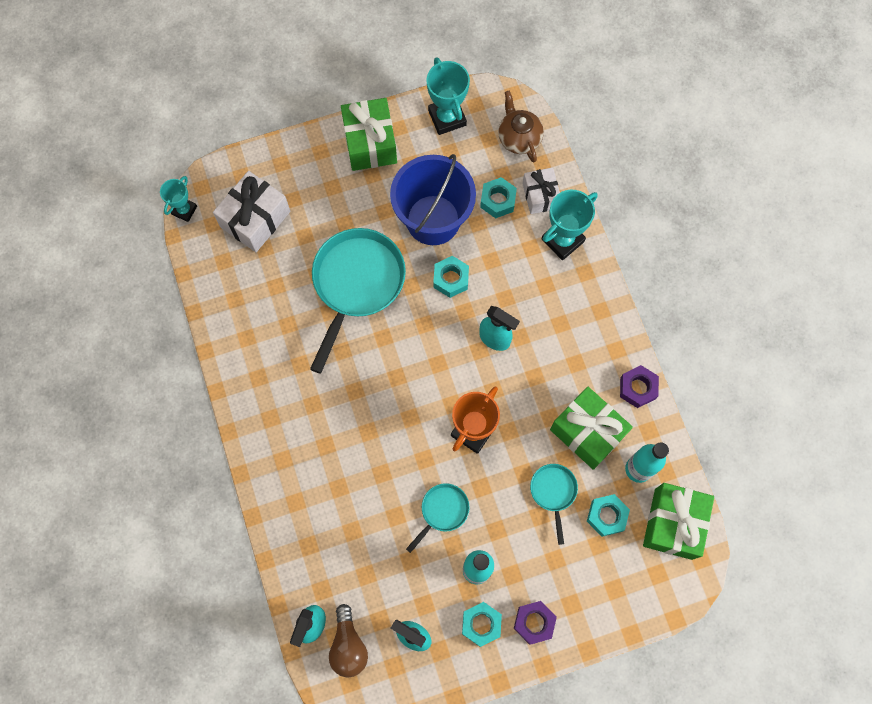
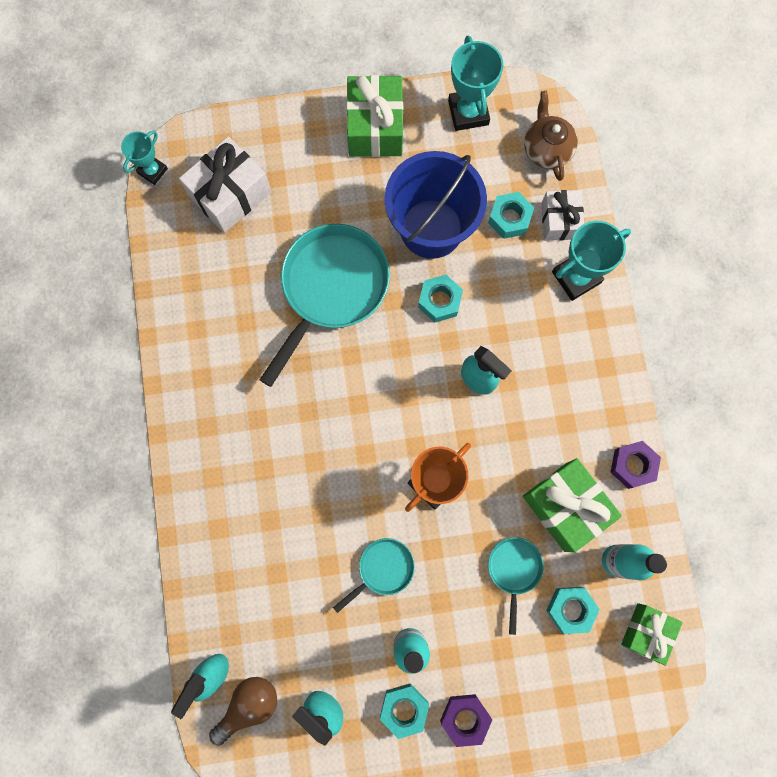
camera: 10 degrees right, 5 degrees up
brown light bulb [329,604,368,677] -> brown light bulb turned 135 degrees counterclockwise [209,677,277,746]
green gift [643,483,714,560] -> green gift [621,603,682,666], size x0.64

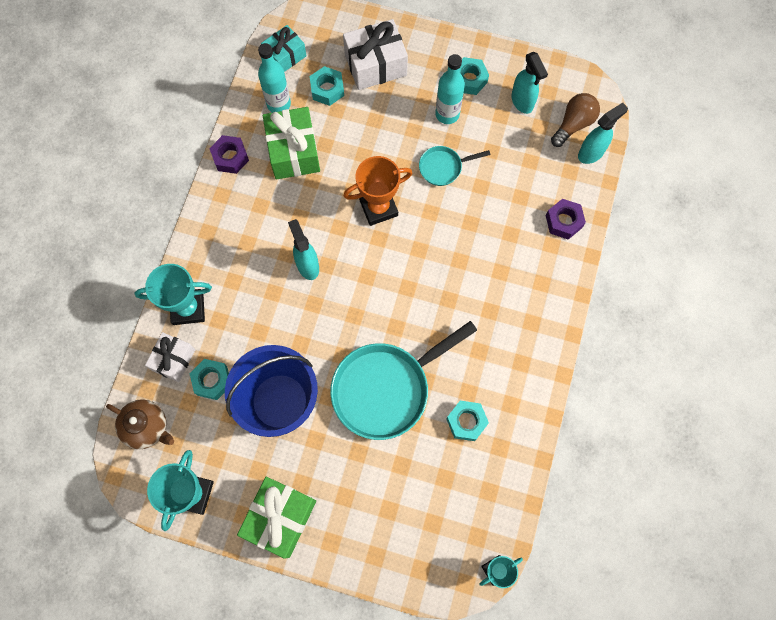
camera: 155 degrees left, 5 degrees down
white gift [179,136,271,233] -> white gift moved to [343,19,408,90]
brown light bulb [209,677,277,746] -> brown light bulb turned 150 degrees clockwise [551,93,600,147]
turquoise nut [418,275,463,322] -> turquoise nut moved to [446,401,489,441]
purple nut [440,694,492,747] -> purple nut moved to [546,199,586,240]
turquoise pan [488,537,544,635] -> none
brown teapot [524,91,578,181] -> brown teapot turned 75 degrees counterclockwise [106,399,174,449]
green gift [621,603,682,666] -> turquoise gift [261,25,306,72]

